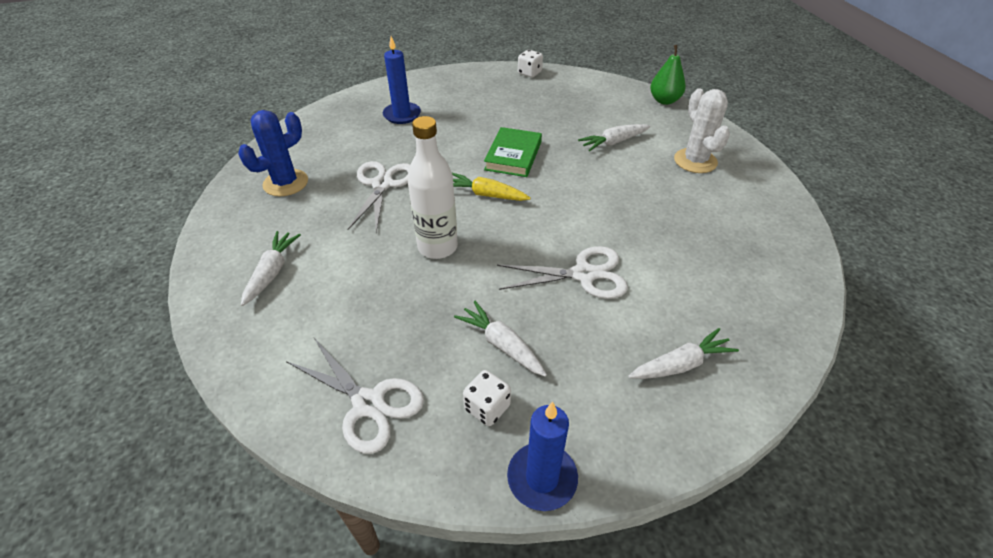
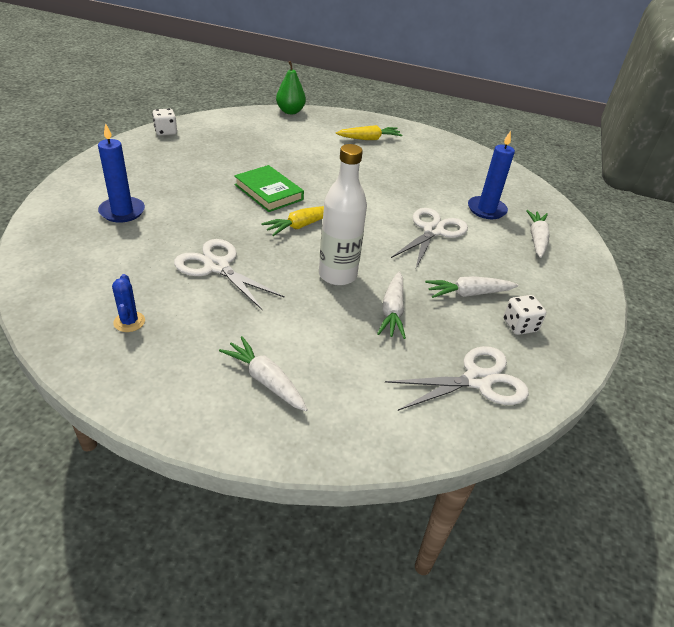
camera: 60 degrees left, 5 degrees down
blue cactus [238,110,308,196] -> blue cactus [112,274,145,332], size x0.55
blue candle [507,402,578,511] -> blue candle moved to [468,131,515,219]
white carrot [578,124,651,151] -> white carrot moved to [377,272,406,339]
white cactus [674,89,730,173] -> yellow carrot [336,125,402,140]

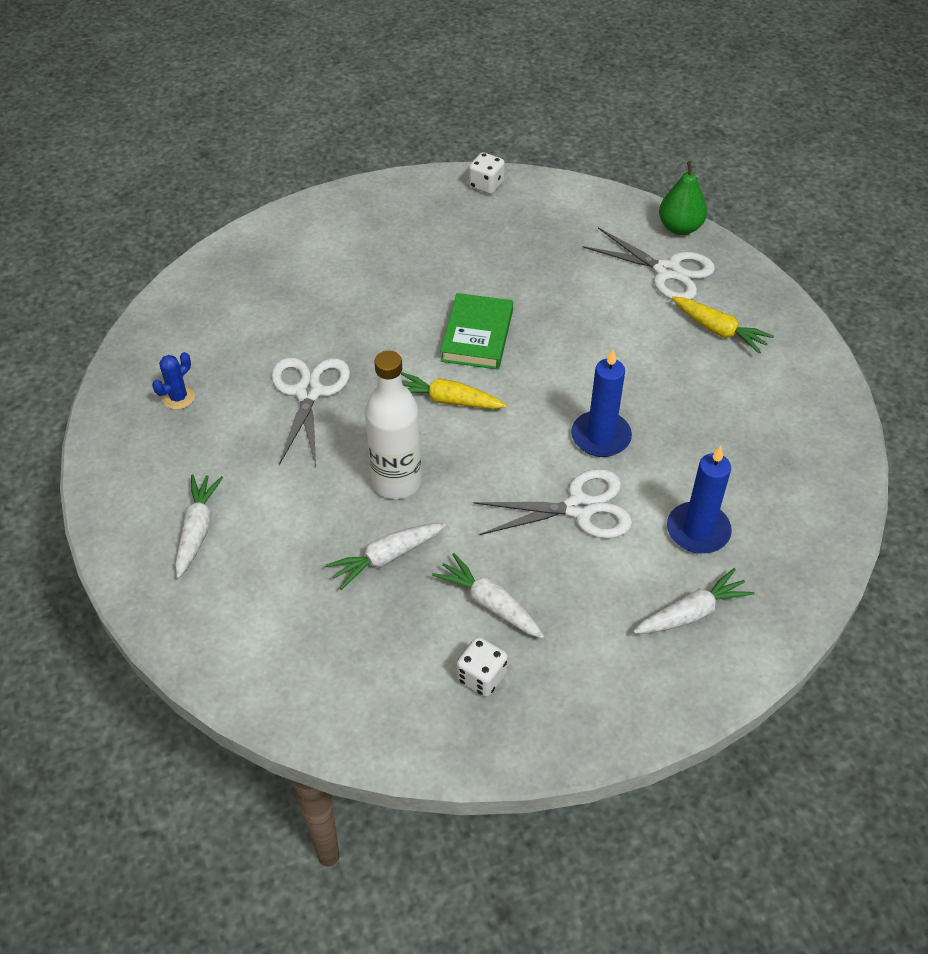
camera: 55 degrees right, 10 degrees up
blue candle [98,123,145,223] -> blue candle moved to [571,349,632,457]
white scissors [385,346,529,411] -> white scissors moved to [583,227,715,300]

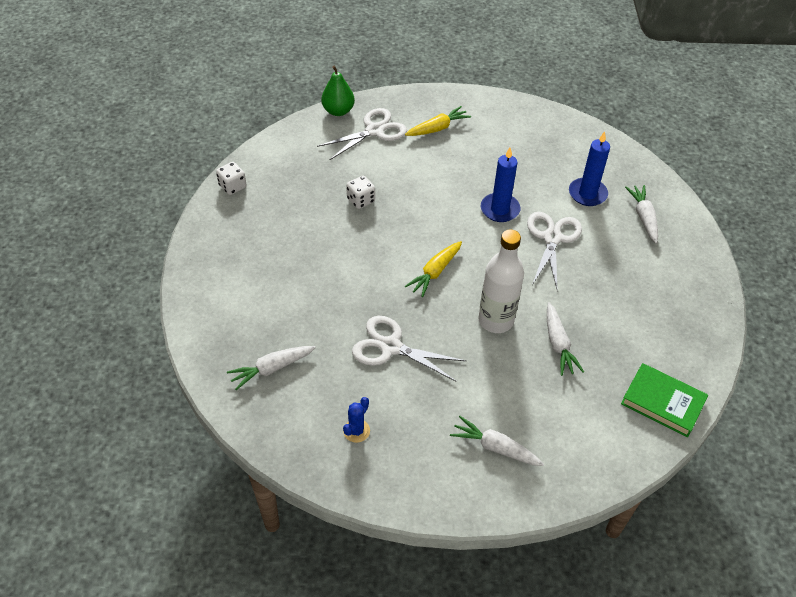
camera: 70 degrees left, 0 degrees up
blue cactus [152,352,195,410] -> blue cactus turned 60 degrees clockwise [343,397,370,443]
white carrot [432,553,544,638] -> white carrot moved to [227,346,316,390]
green book [440,293,513,370] -> green book moved to [621,363,708,437]
white dice [457,637,508,697] -> white dice moved to [346,176,375,209]

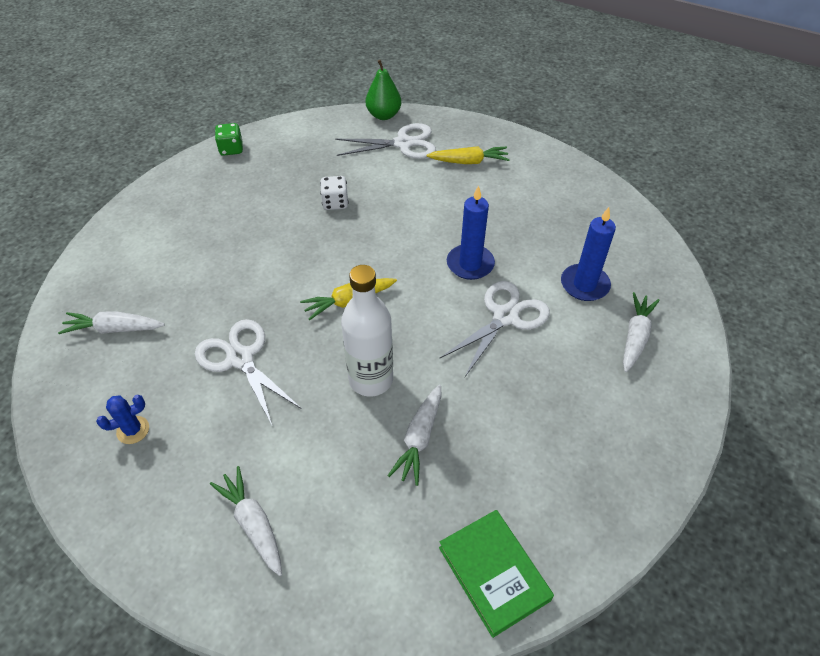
camera: 30 degrees right, 0 degrees up
white dice [216,162,247,195] -> green dice [215,123,243,156]

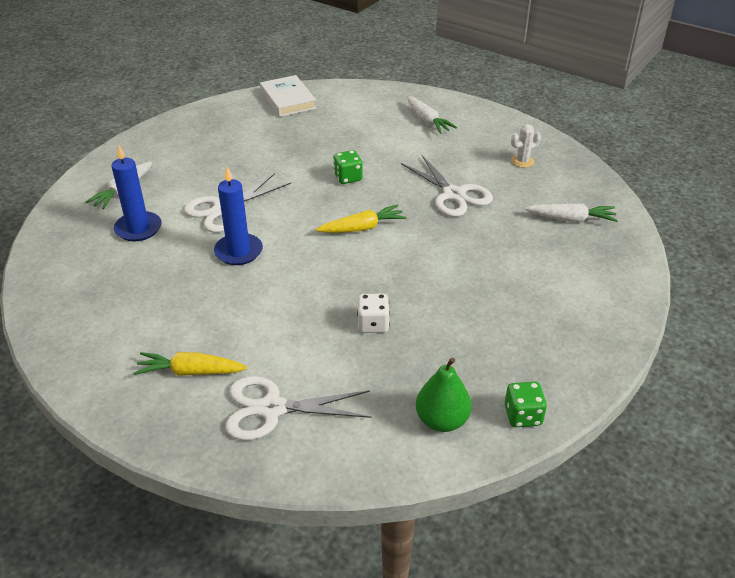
camera: 175 degrees left, 10 degrees down
blue cactus [96,395,149,444] -> white cactus [511,124,541,168]
white bottle [341,265,393,396] -> green dice [333,150,363,184]
green pear [366,60,401,120] -> green pear moved to [416,357,472,432]
white carrot [387,385,442,486] -> none
green book [439,510,554,638] -> white book [260,75,317,117]

